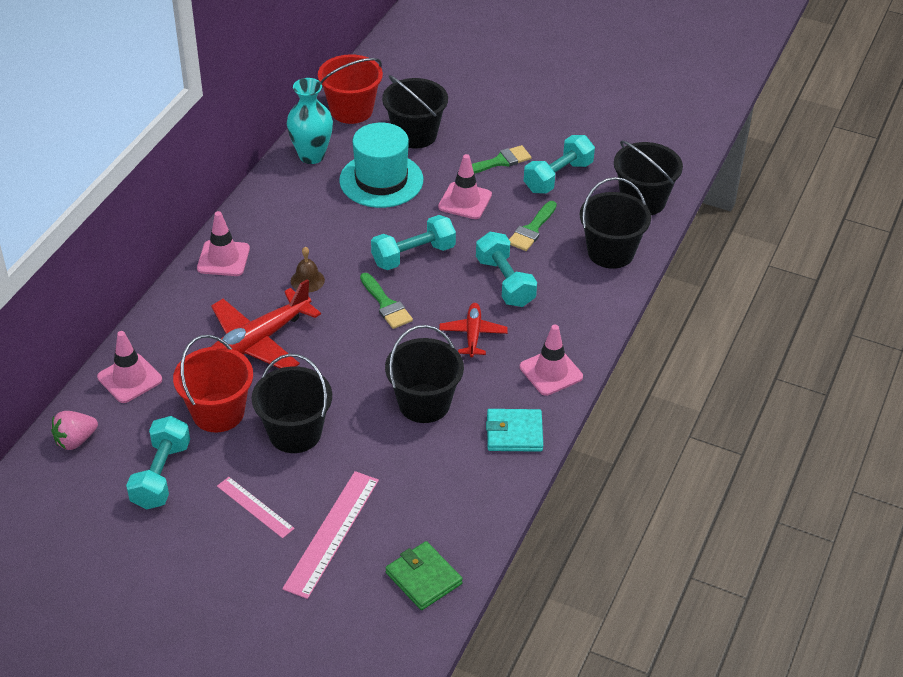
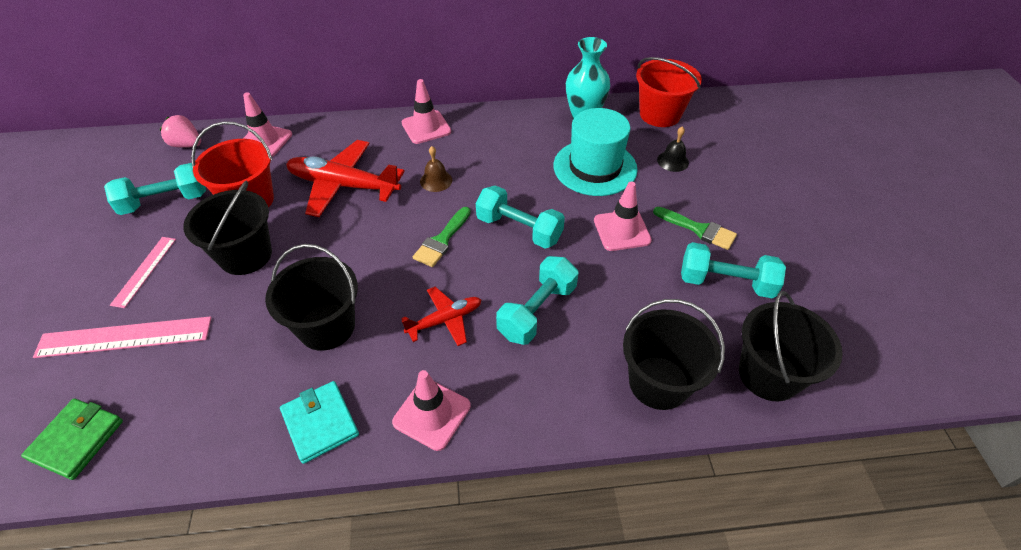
camera: 60 degrees right, 5 degrees up
black bucket [382,75,448,149] -> black bell [657,126,689,172]
green brush [509,201,557,251] -> none

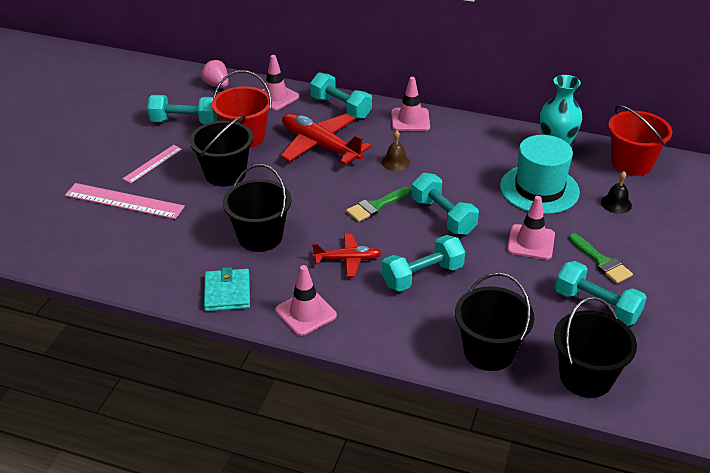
camera: 25 degrees right, 10 degrees down
green wallet [21,398,123,480] -> none
none -> turquoise dumbbell [310,72,372,119]

